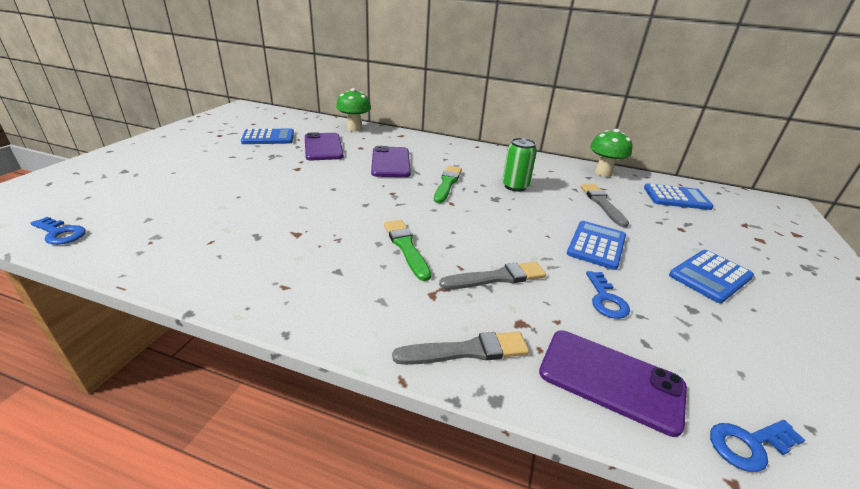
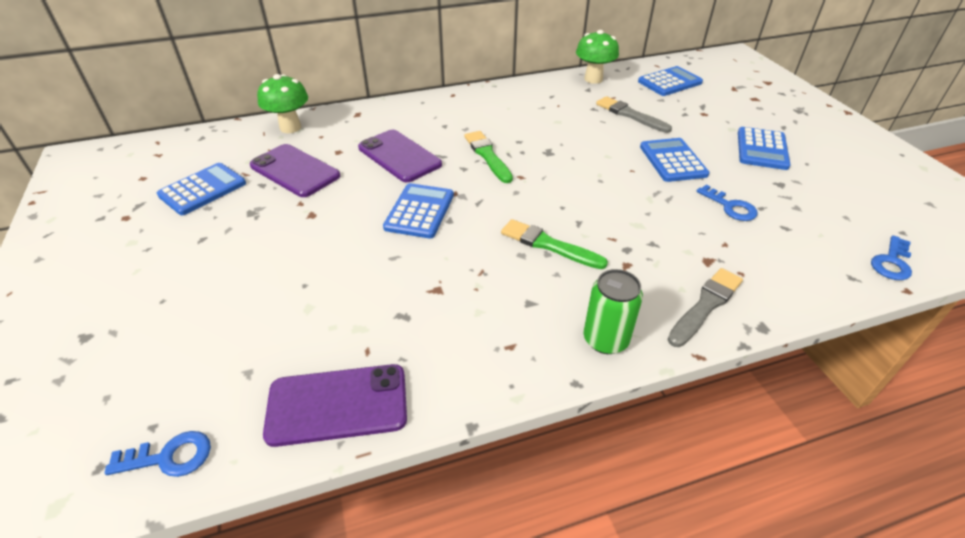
camera: 35 degrees left, 10 degrees up
grey brush [439,262,546,289] -> none
green can [502,138,537,192] -> green can moved to [584,269,643,354]
purple phone [539,331,687,437] -> purple phone moved to [263,364,407,447]
none -> blue calculator [383,183,454,239]

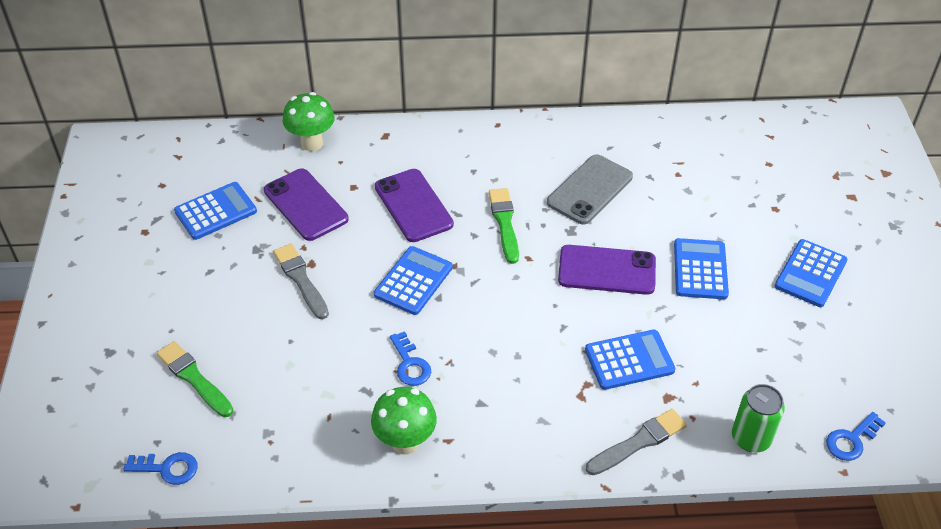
camera: 15 degrees right, 5 degrees up
purple phone [263,364,407,447] -> purple phone moved to [558,245,656,295]
green brush [501,219,608,269] -> green brush moved to [157,341,234,417]
green mushroom [576,30,619,84] -> green mushroom moved to [371,387,437,454]
green can [584,269,643,354] -> green can moved to [732,384,785,452]
grey brush [596,96,672,133] -> grey brush moved to [273,243,329,319]
blue calculator [638,66,703,96] -> blue calculator moved to [585,330,676,390]
blue key [696,185,758,221] -> blue key moved to [390,331,431,386]
none -> grey phone [547,154,633,225]

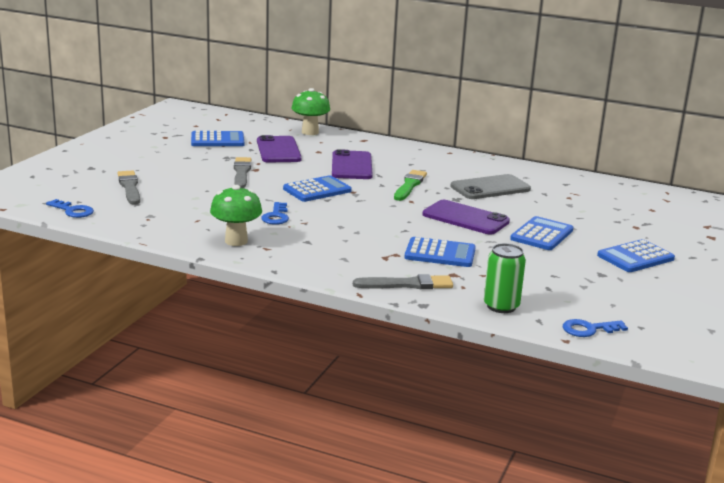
camera: 25 degrees right, 25 degrees down
green brush [157,341,234,417] -> grey brush [118,170,140,205]

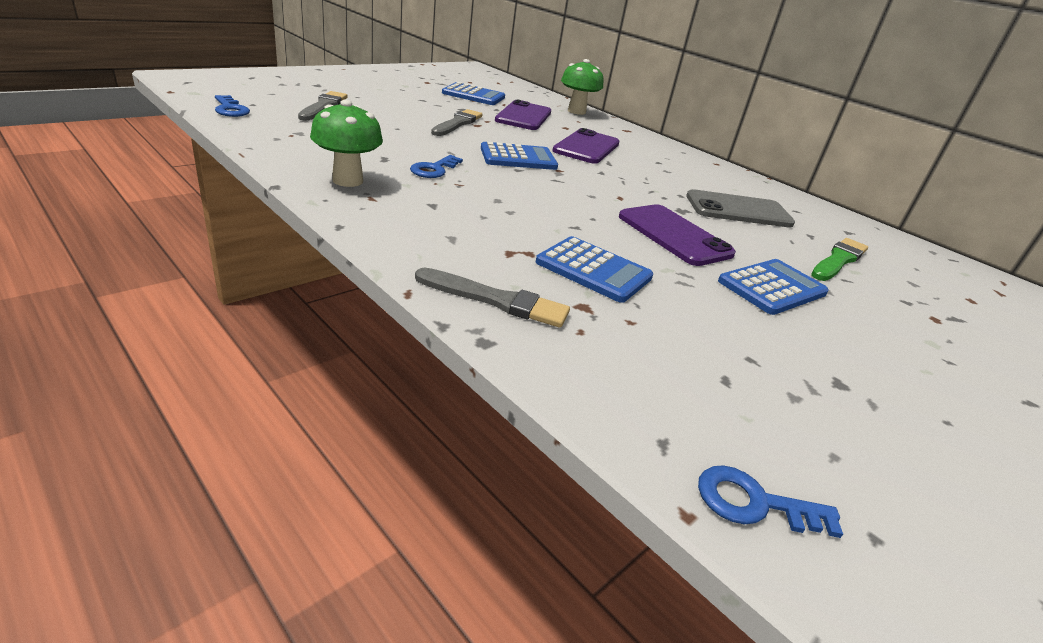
camera: 20 degrees right, 10 degrees up
green brush [394,170,427,201] -> green brush moved to [811,238,868,281]
green can [484,243,526,313] -> none
blue calculator [597,239,675,272] -> none

